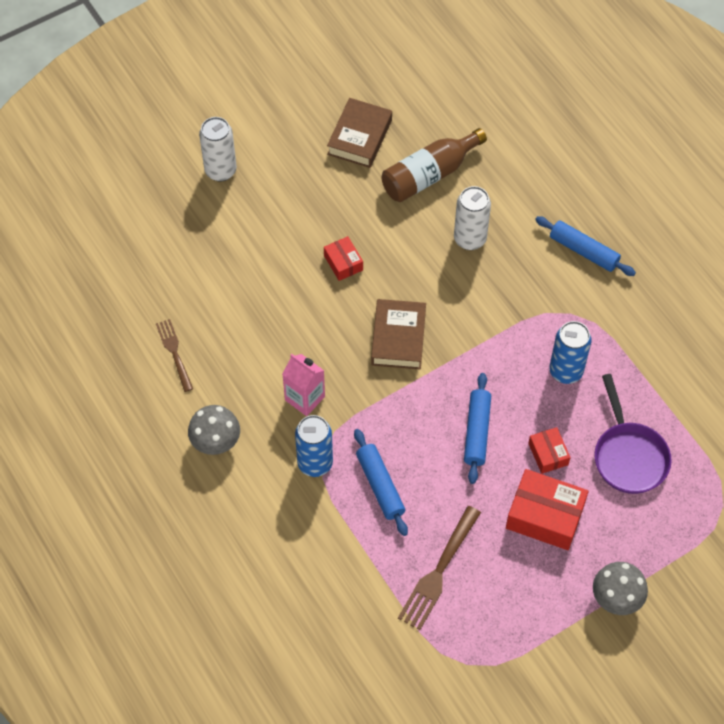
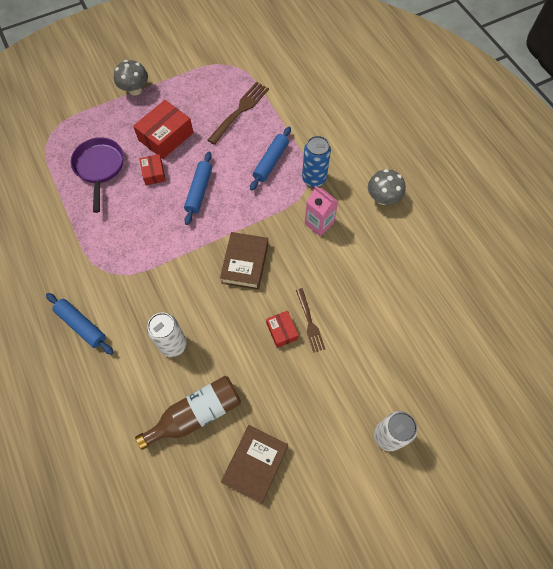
camera: 175 degrees left, 5 degrees up
brown fork [156,319,193,392] -> brown fork moved to [296,288,325,353]
blue rolling pin [354,429,408,536] -> blue rolling pin turned 45 degrees clockwise [250,127,291,191]
red box [506,469,589,550] -> red box turned 75 degrees counterclockwise [133,100,193,159]
blue can [549,321,592,384] -> none

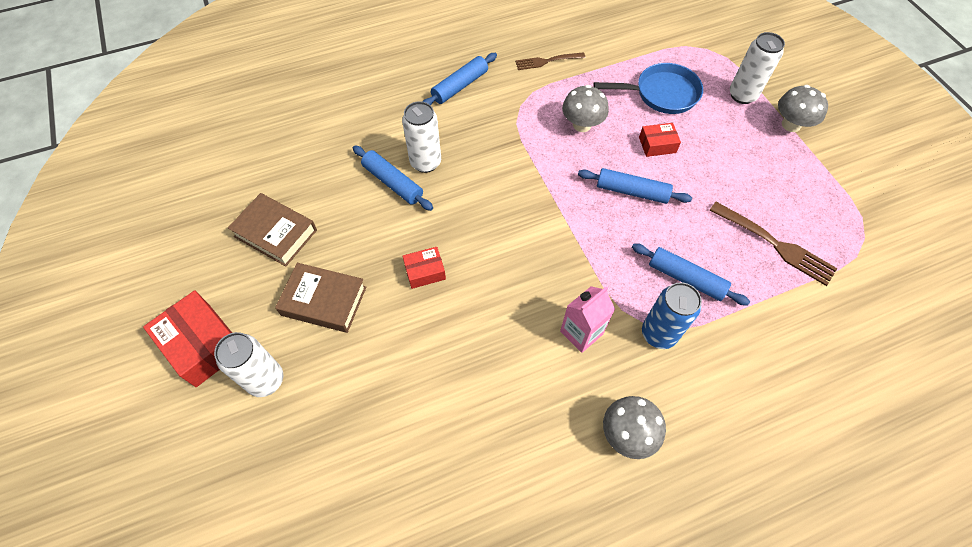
camera: 95 degrees right, 5 degrees down
purple pan [71,137,124,213] -> blue pan [593,63,703,114]
red box [133,100,193,159] -> red box moved to [143,290,232,387]
brown bottle [135,376,241,450] -> none
brown book [220,232,268,290] -> brown book moved to [275,263,366,333]
brown fork [296,288,325,353] -> brown fork moved to [515,52,586,70]
none -> blue rolling pin [353,146,433,211]
none -> grey mushroom [562,85,609,132]
none -> white can [730,32,785,104]

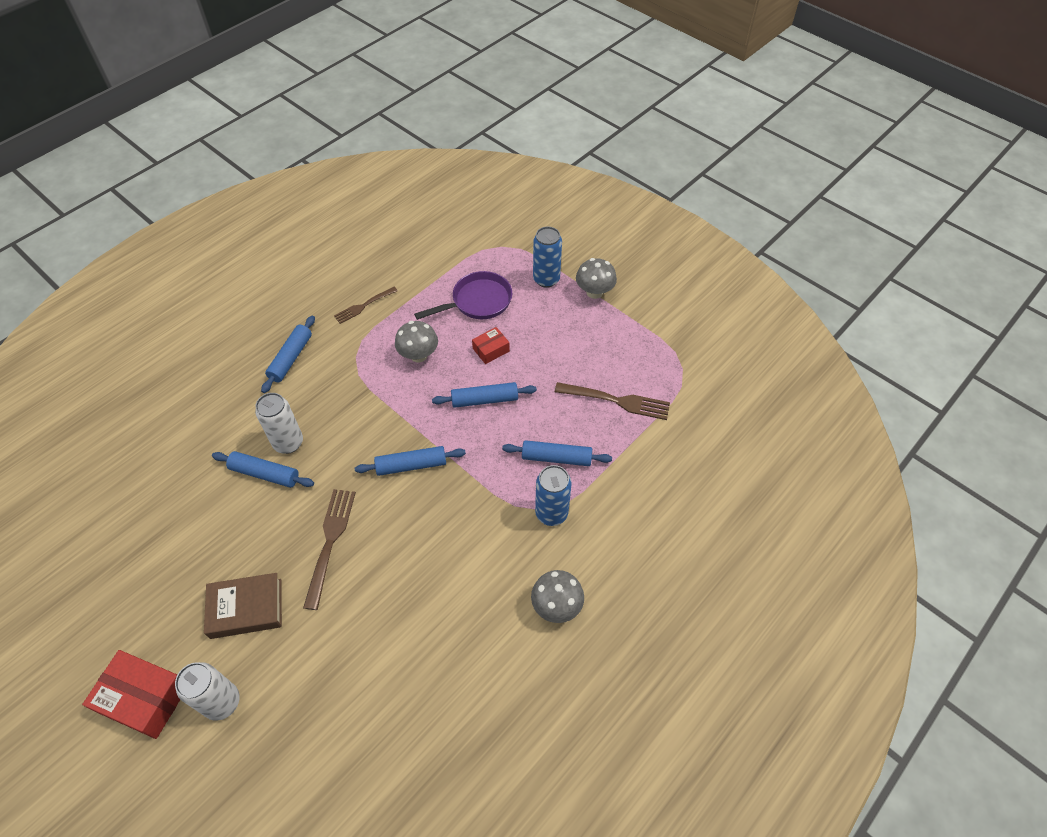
camera: 25 degrees left, 5 degrees down
brown book [228,193,317,267] -> none
red box [402,247,446,289] -> brown fork [303,489,356,610]
pink carton [560,286,615,353] -> none
blue pan [593,63,703,114] -> purple pan [414,271,512,320]
white can [730,32,785,104] -> blue can [533,227,562,288]
none -> blue rolling pin [355,446,466,476]

